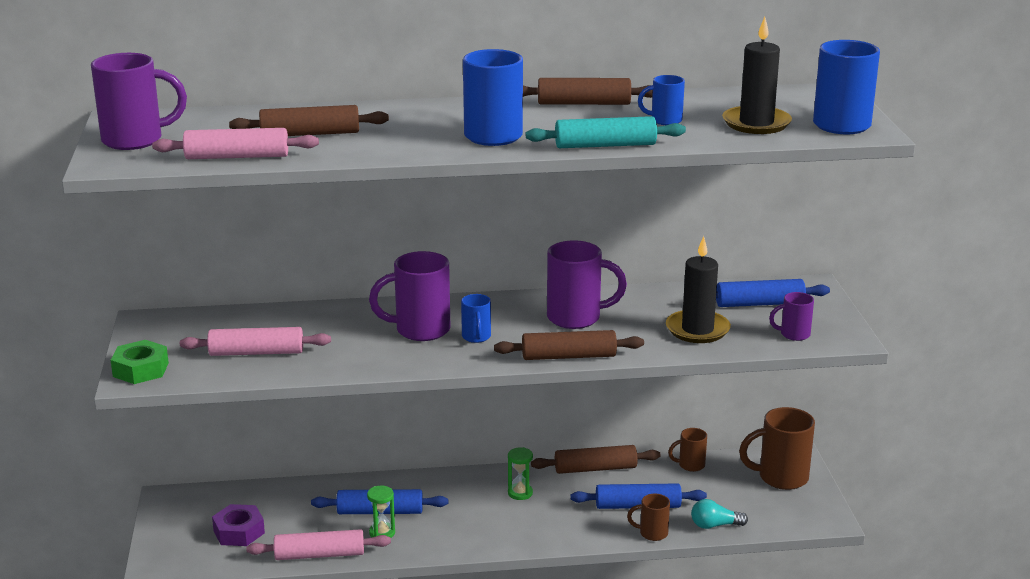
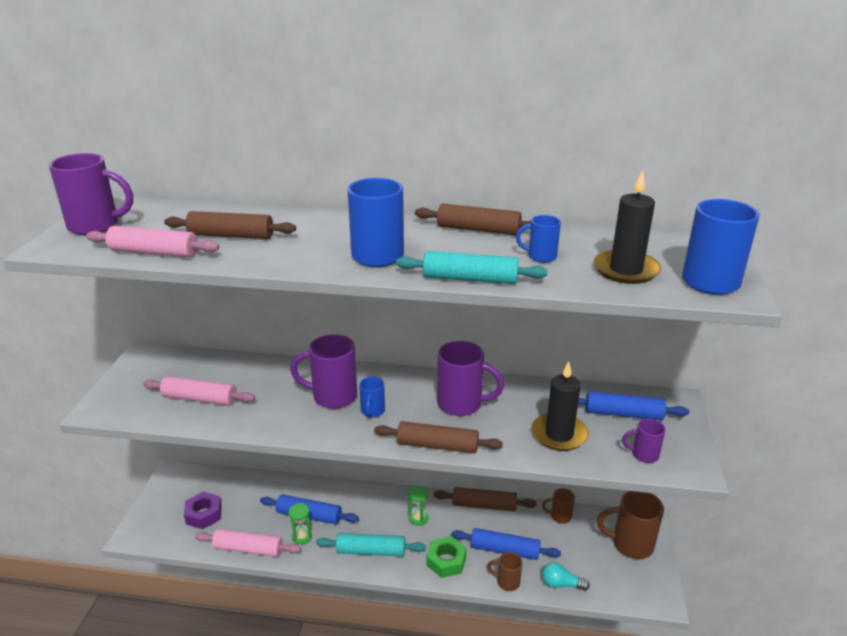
camera: 15 degrees right, 5 degrees up
green nut [111,340,169,384] -> green nut moved to [426,536,467,578]
none -> turquoise rolling pin [316,533,426,557]

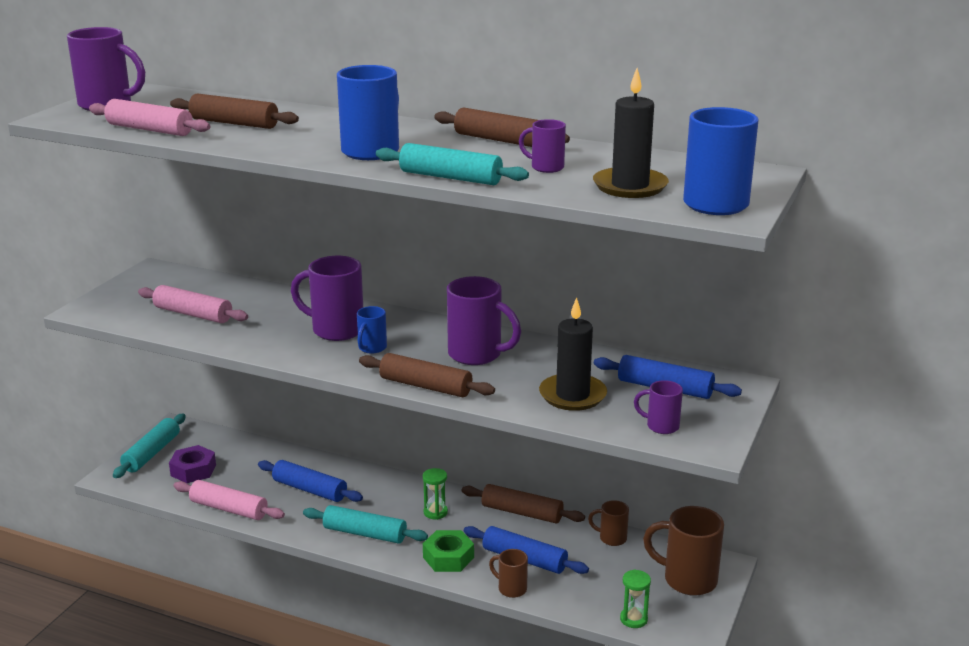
camera: 15 degrees right, 5 degrees down
green hourglass [289,503,312,545] -> green hourglass moved to [620,569,651,628]
blue mug [516,215,561,263] -> purple mug [519,119,566,173]
turquoise light bulb [542,562,590,591] -> none
none -> turquoise rolling pin [113,414,186,478]

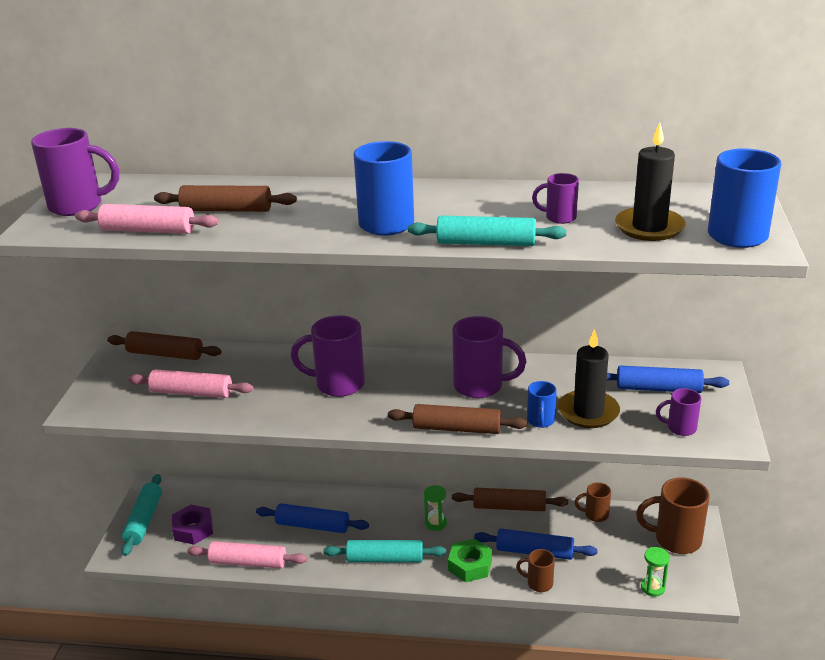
camera: 15 degrees left, 5 degrees up
blue mug [357,306,387,354] -> blue mug moved to [527,381,557,428]
brown rolling pin [434,107,570,147] -> brown rolling pin moved to [107,331,222,360]

